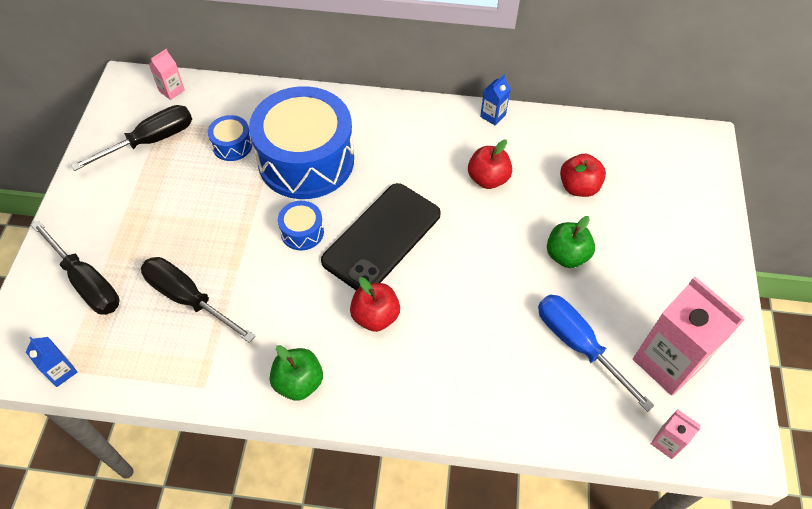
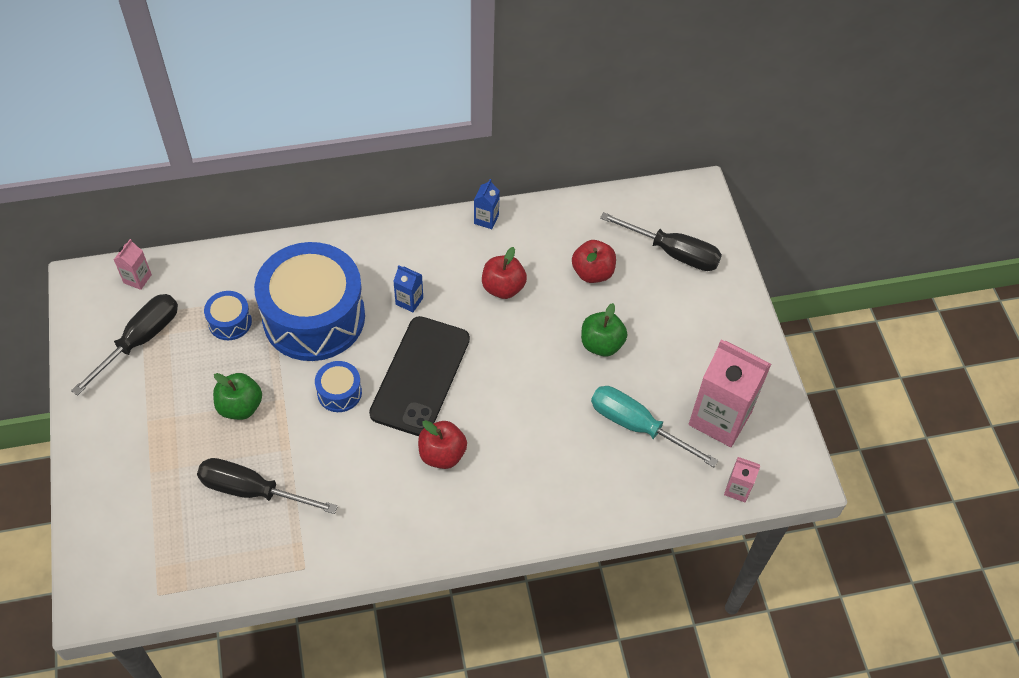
camera: 20 degrees left, 0 degrees up
blue carton [26,337,77,387] -> blue carton moved to [393,265,423,312]
black screwdriver [31,220,120,315] -> black screwdriver moved to [600,212,722,271]
green apple [270,345,323,401] -> green apple moved to [213,373,262,420]
blue screwdriver [538,295,654,412] -> turquoise screwdriver [591,386,718,467]

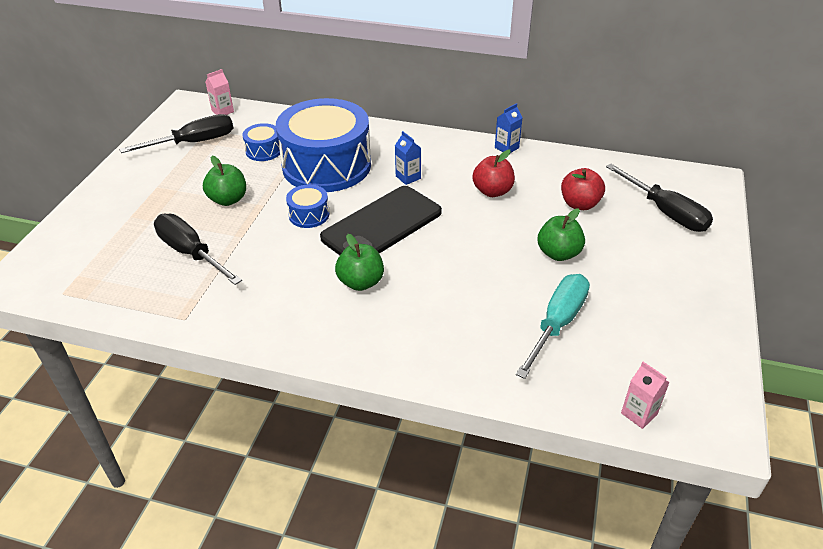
camera: 30 degrees right, 15 degrees down
red apple [418,420,467,469] -> green apple [335,234,384,291]
turquoise screwdriver [591,386,718,467] -> turquoise screwdriver turned 60 degrees clockwise [516,274,590,379]
pink carton [689,339,771,447] -> none

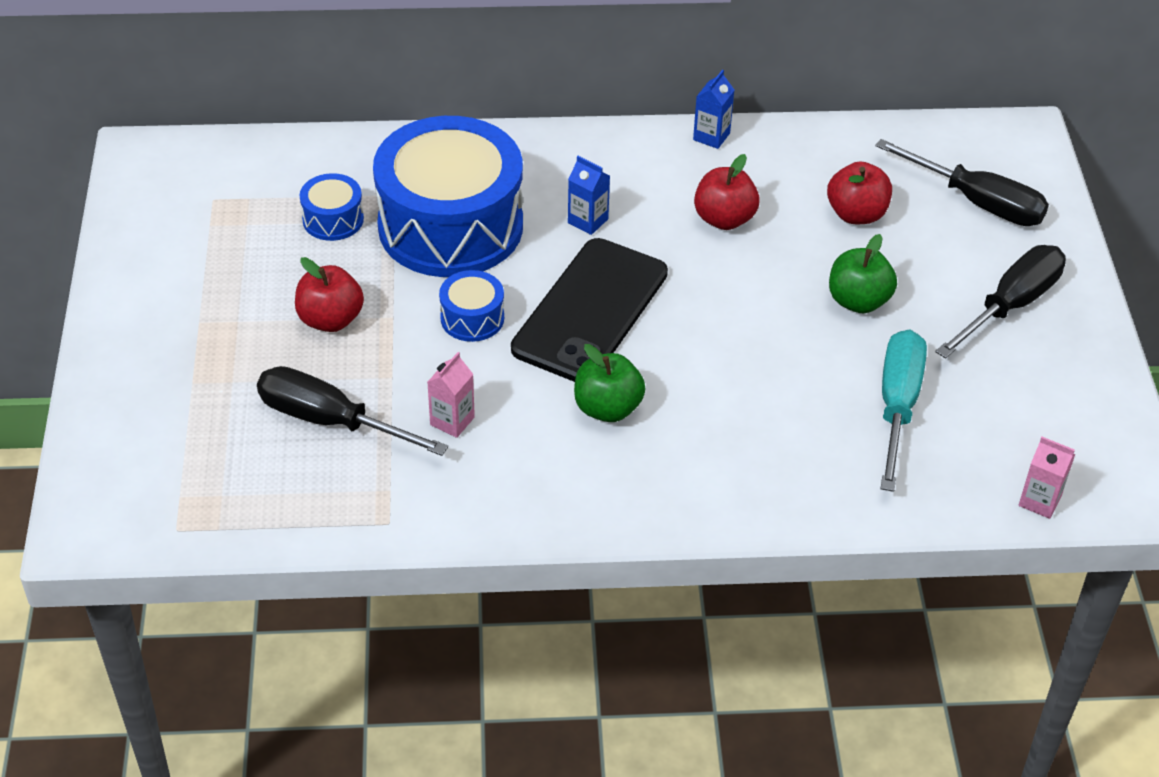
camera: 20 degrees left, 5 degrees up
black screwdriver [119,114,233,153] -> black screwdriver moved to [935,245,1066,359]
green apple [203,156,246,206] -> red apple [295,257,364,332]
pink carton [205,69,234,115] -> pink carton moved to [427,352,475,438]

